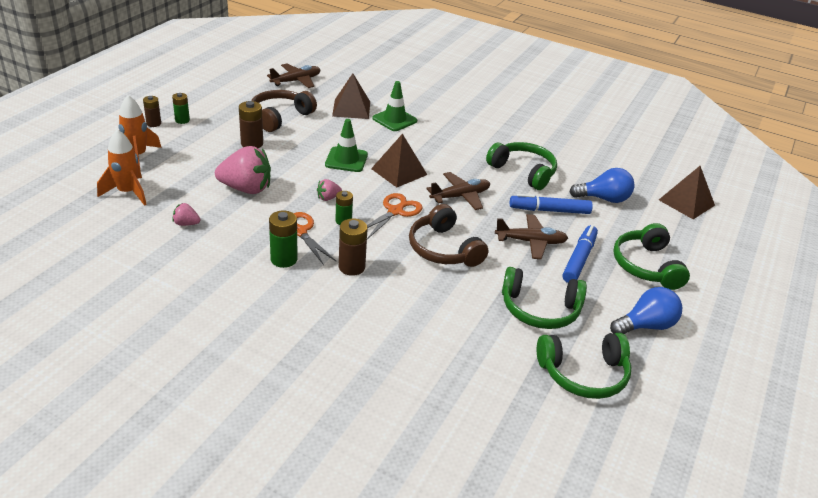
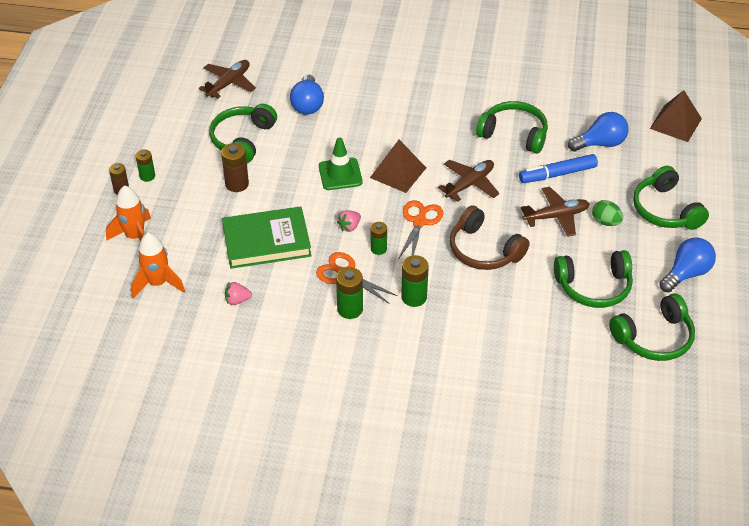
camera: 15 degrees left, 10 degrees up
pink strawberry [215,146,271,194] -> green book [222,206,311,269]
brown headphones [251,90,317,132] -> green headphones [209,104,277,163]
brown pyramid [332,73,370,119] -> blue light bulb [290,74,324,115]
brown battery [339,218,368,276] -> green battery [401,255,429,307]
green traffic cone [372,81,417,131] -> none
blue marker [562,225,598,283] -> green egg [592,200,623,226]

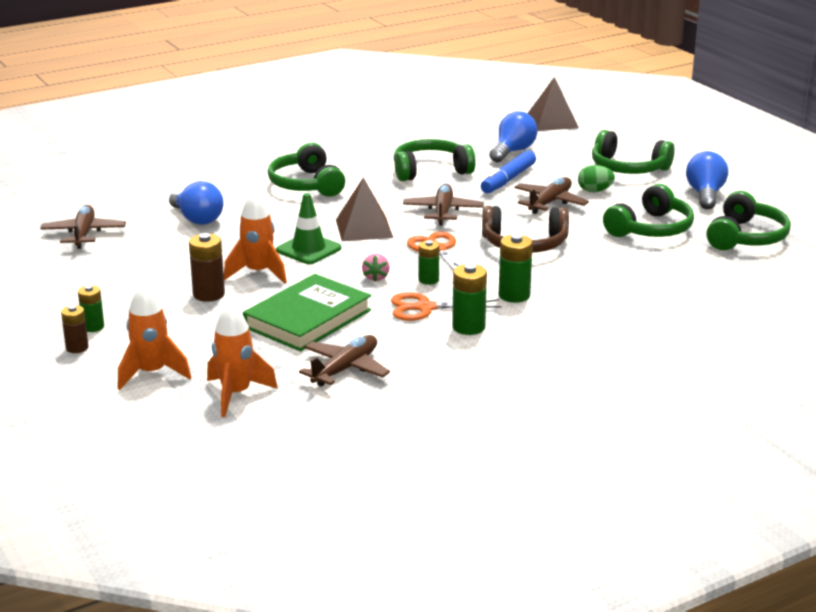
camera: 40 degrees left, 20 degrees down
green headphones [209,104,277,163] -> green headphones moved to [268,142,345,197]
pink strawberry [225,282,252,305] -> brown plane [299,335,390,387]
none -> orange rocket [224,190,287,284]

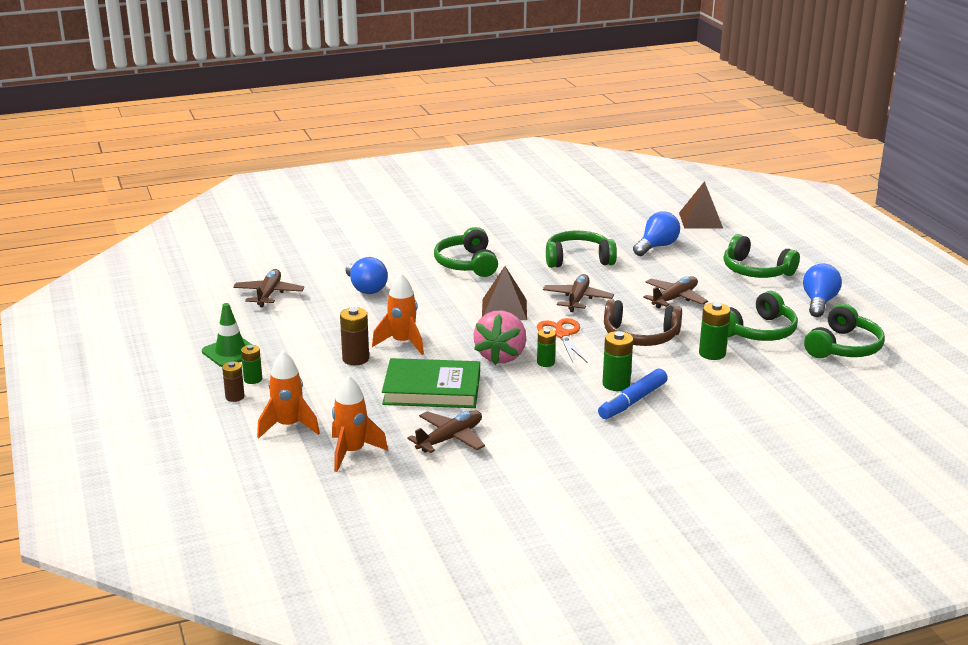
camera: 10 degrees right, 0 degrees up
green book [243,274,371,351] -> green book turned 45 degrees clockwise [382,358,480,408]
green traffic cone [276,193,341,264] -> green traffic cone moved to [202,303,252,367]
pink strawberry [362,253,390,282] -> pink strawberry [473,311,526,365], size x2.19
orange scissors [391,292,501,321] -> none
green battery [452,264,487,335] -> green battery moved to [699,302,731,360]
blue marker [481,150,536,193] -> blue marker moved to [598,369,668,419]
green egg [578,165,615,192] -> none

